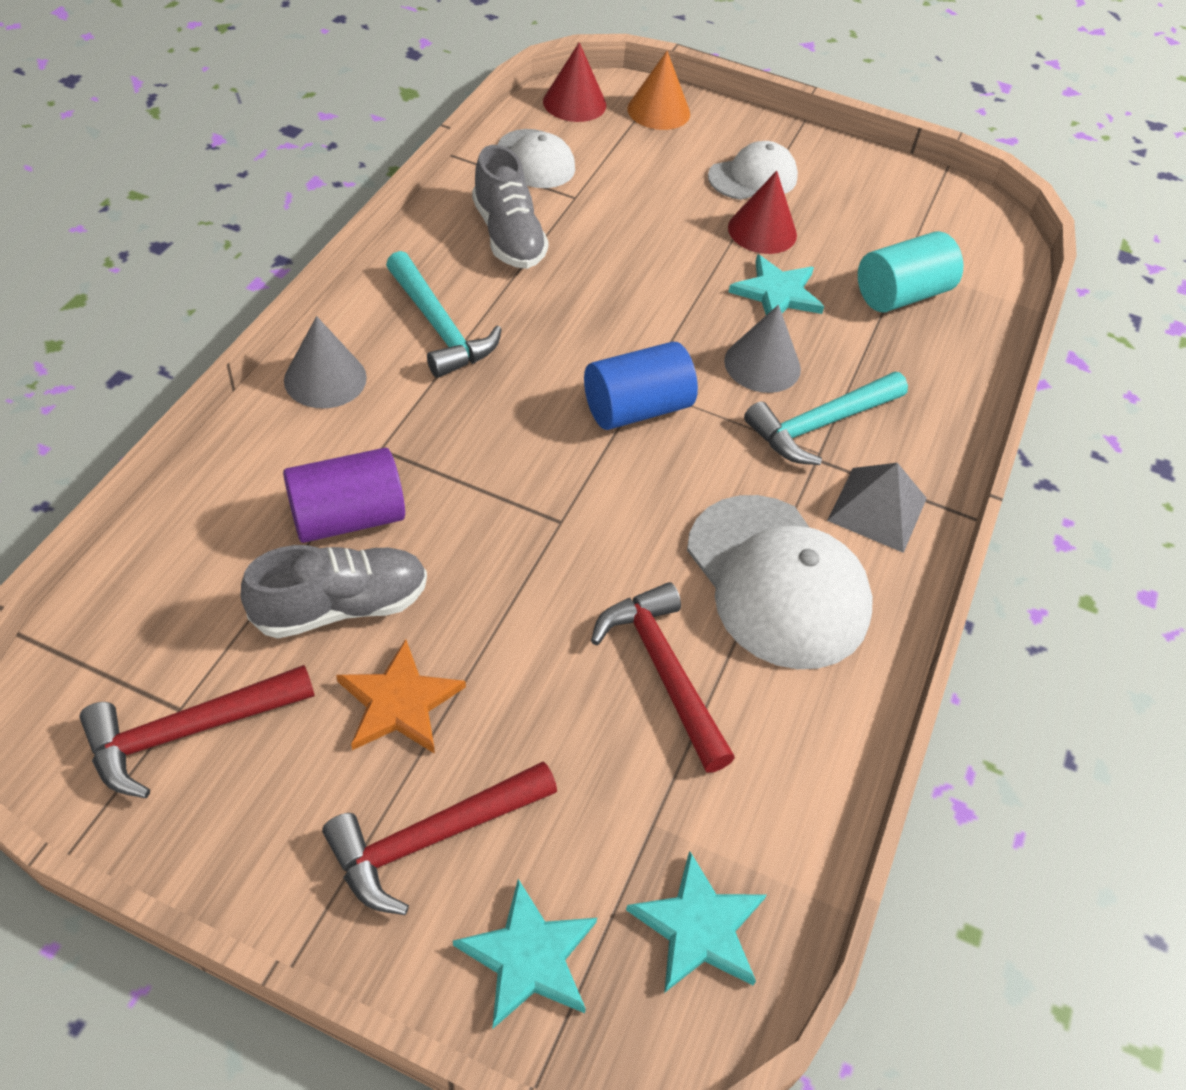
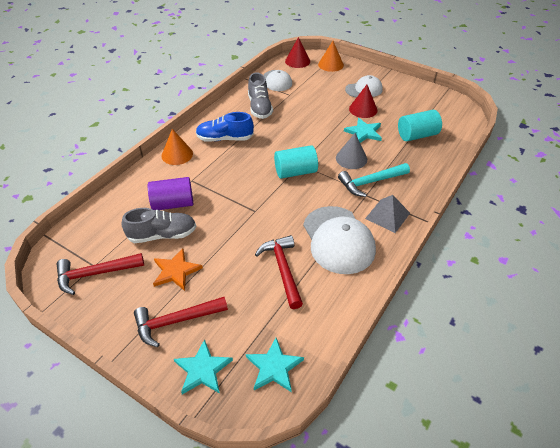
camera: 15 degrees right, 5 degrees down
grey cone [284,316,367,408] -> orange cone [161,129,193,165]
turquoise hammer [386,251,502,378] -> blue shoe [196,112,254,142]
blue cylinder [584,341,698,430] -> turquoise cylinder [274,145,318,179]

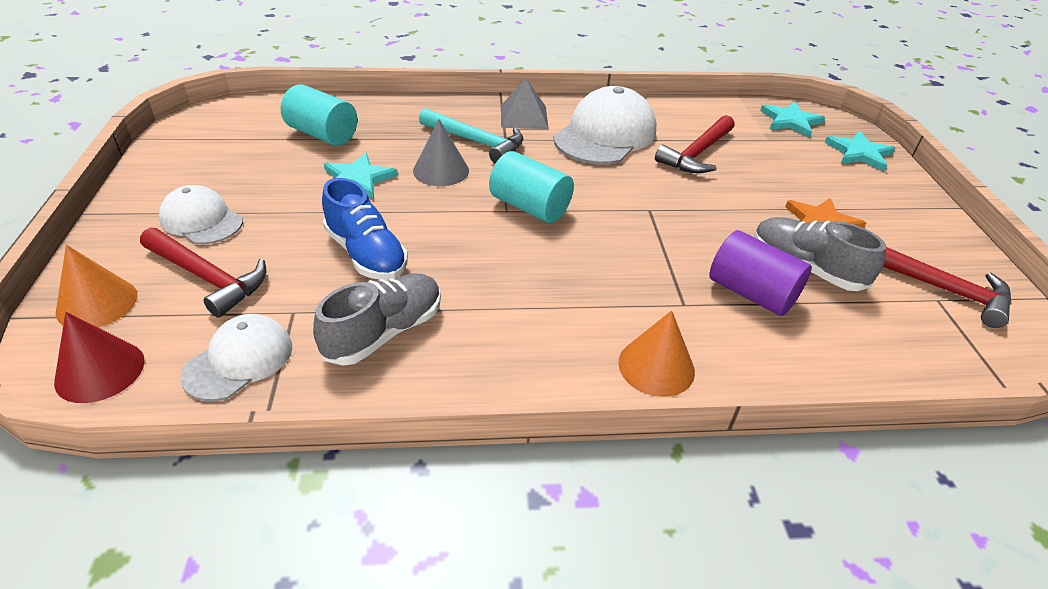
camera: 130 degrees left, 5 degrees down
red hammer [134,297,228,347] -> red hammer moved to [140,228,266,318]
blue shoe [196,112,254,142] -> blue shoe moved to [322,178,408,280]
red cone [349,85,378,118] -> none

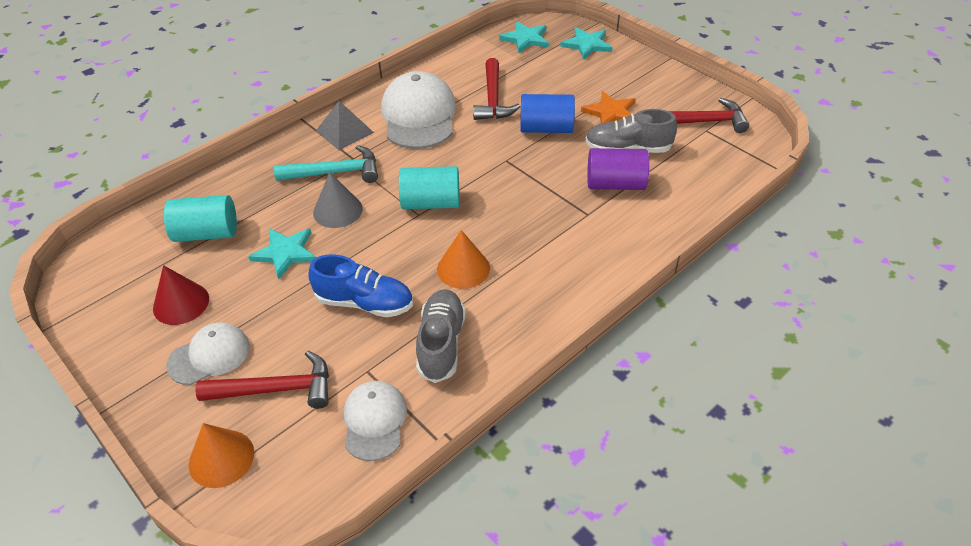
camera: 35 degrees left, 5 degrees up
red cone [54,312,145,403] -> red cone moved to [153,265,209,325]
white cap [159,185,243,244] -> white cap turned 150 degrees clockwise [166,323,250,385]
orange cone [618,311,695,397] -> orange cone moved to [437,230,490,289]
none -> blue cylinder [520,94,575,133]

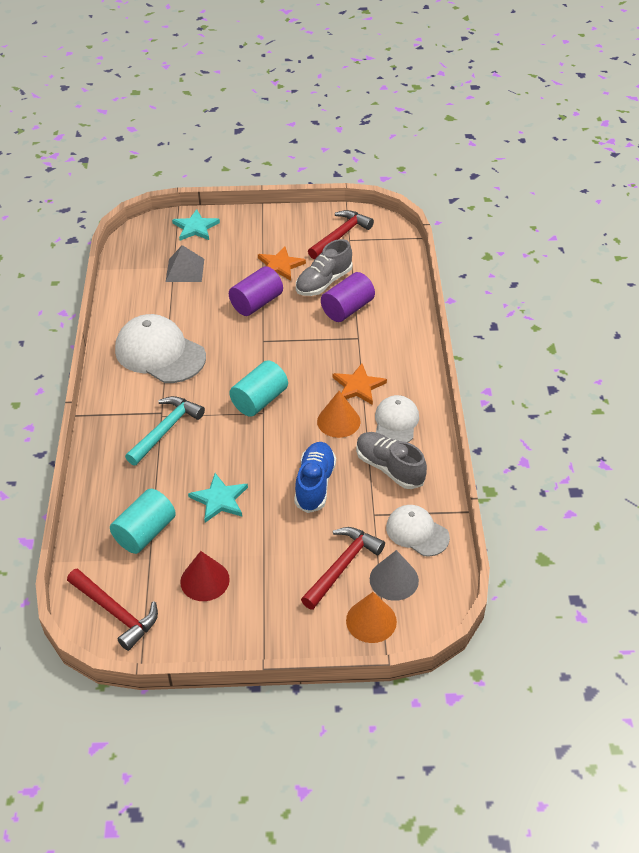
camera: 50 degrees left, 0 degrees up
white cap [166,323,250,385] -> white cap moved to [375,395,419,442]
blue shoe [308,254,413,317] -> blue shoe turned 45 degrees counterclockwise [294,442,336,513]
grey cone [313,172,363,228] -> grey cone moved to [370,550,419,601]
grey pyramid [316,101,374,150] -> grey pyramid moved to [166,245,204,282]
red hammer [473,58,521,120] -> red hammer moved to [67,568,158,651]
turquoise star [499,21,549,53] -> none
blue cylinder [520,94,575,133] -> purple cylinder [229,266,283,316]
none -> orange star [333,363,387,405]

